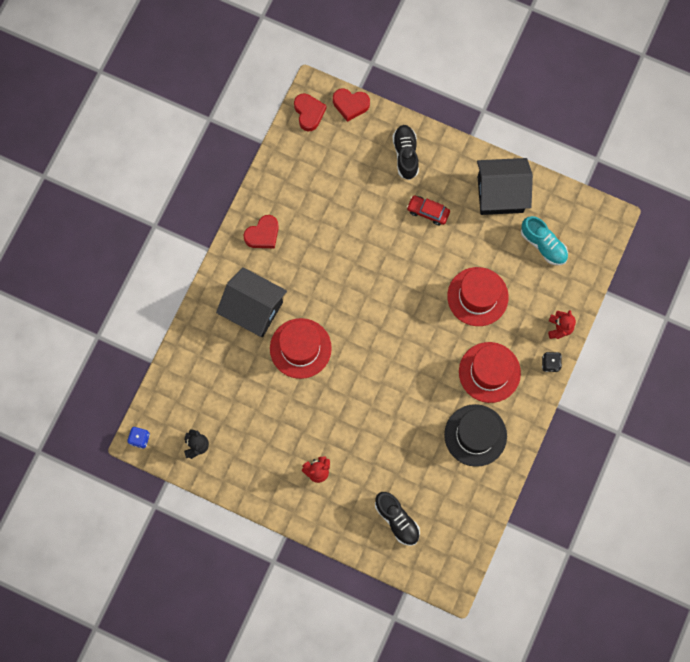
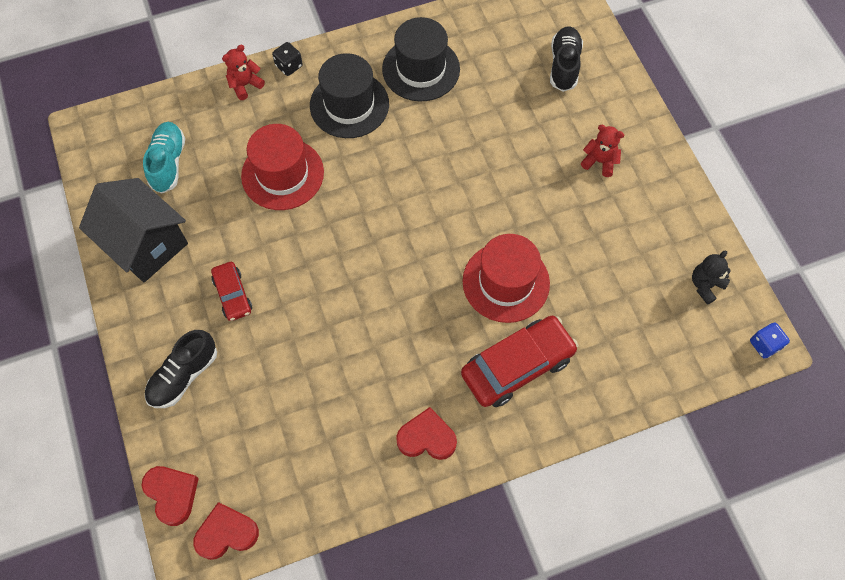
camera: 135 degrees left, 10 degrees down
black house [216,267,287,337] -> red car [461,316,578,407]
red heart [294,93,327,131] -> red heart turned 45 degrees clockwise [193,502,259,560]
red hat [459,342,521,403] -> black hat [310,53,389,138]

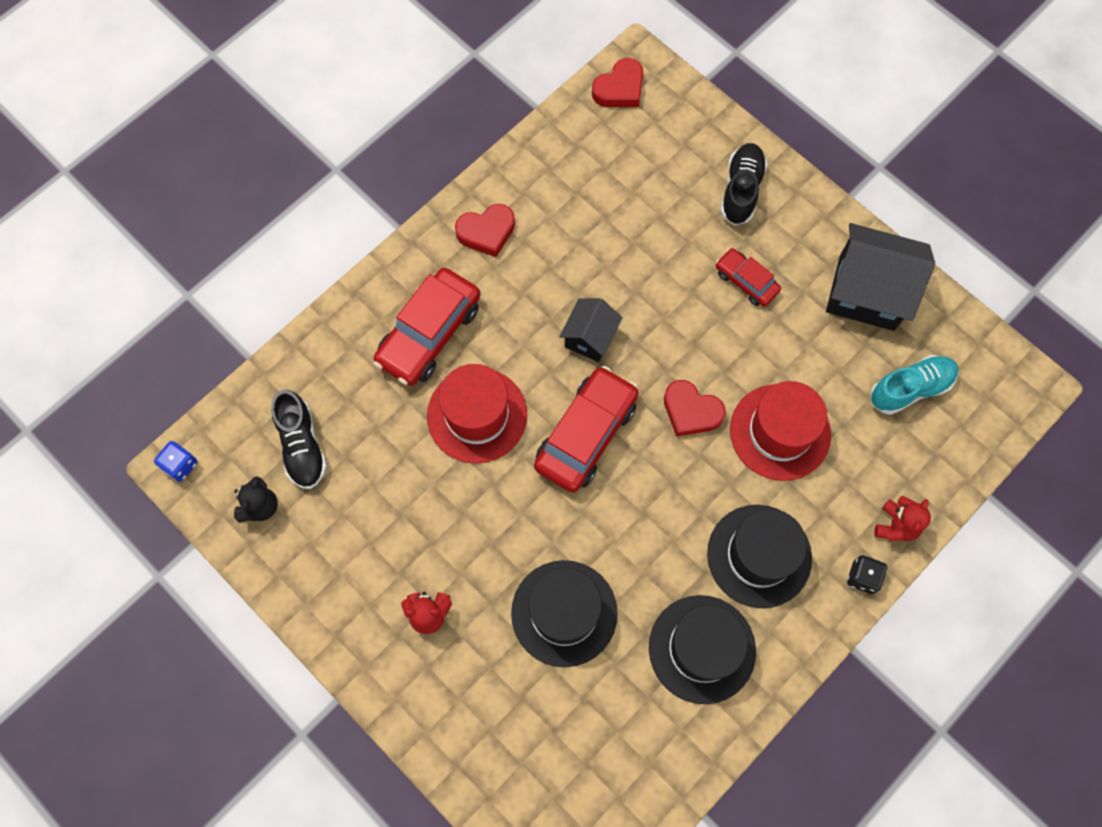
camera: 155 degrees right, 5 degrees up
red heart [141,466,199,526] -> red heart moved to [664,380,726,437]
turquoise shoe [143,122,185,194] -> turquoise shoe turned 90 degrees counterclockwise [871,355,959,415]
black shoe [550,26,583,92] -> black shoe moved to [271,390,327,489]
none -> black hat [511,560,618,667]
none -> red car [534,366,639,493]
none -> black house [559,298,622,362]

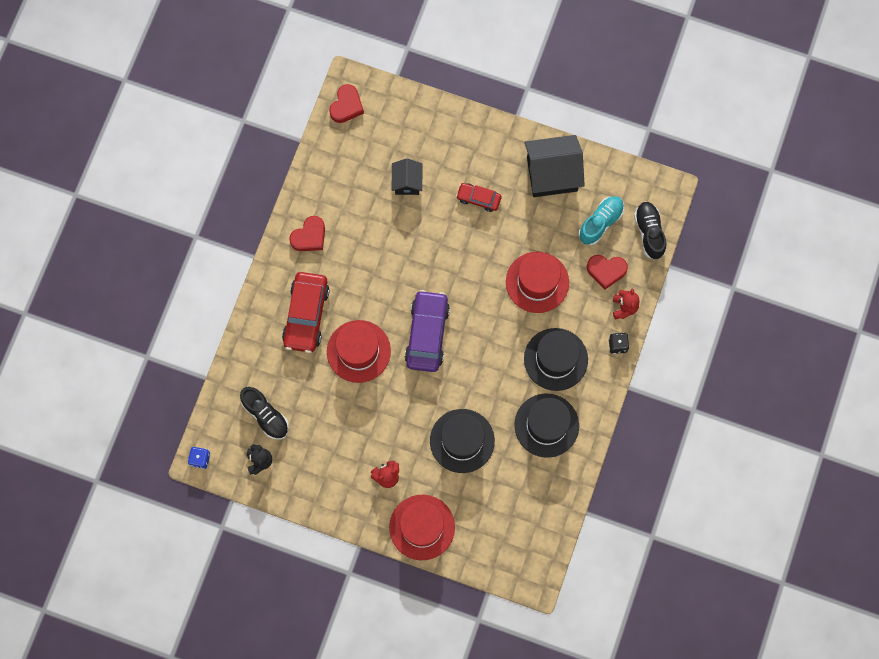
camera: 25 degrees left, 5 degrees up
red car [534,366,639,493] -> purple car [405,290,450,372]
black house [559,298,622,362] -> black house moved to [392,158,423,195]
red heart [664,380,726,437] -> red heart moved to [587,255,628,290]
black shoe [721,143,767,225] -> black shoe moved to [634,202,666,260]
none -> red hat [389,495,455,560]

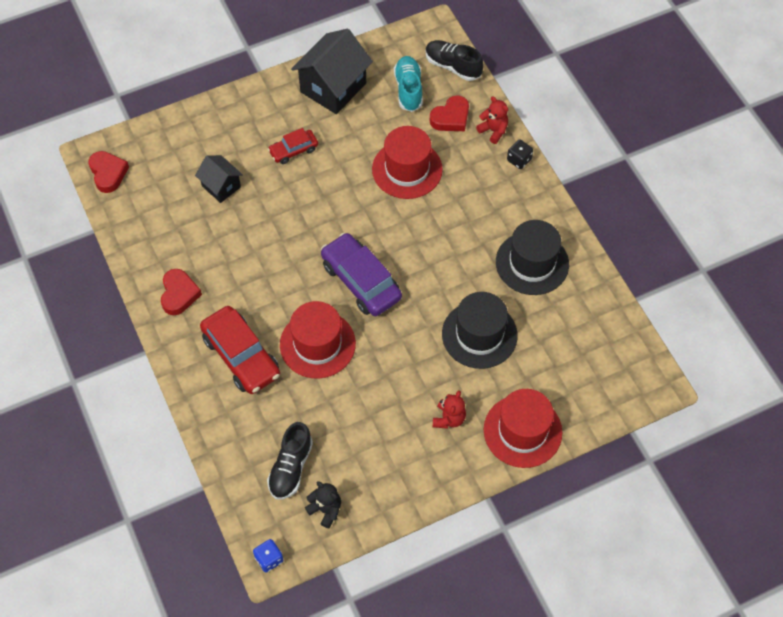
camera: 45 degrees left, 15 degrees down
black shoe [240,387,289,440] -> black shoe turned 105 degrees clockwise [267,422,313,500]
black hat [524,328,588,391] -> none

